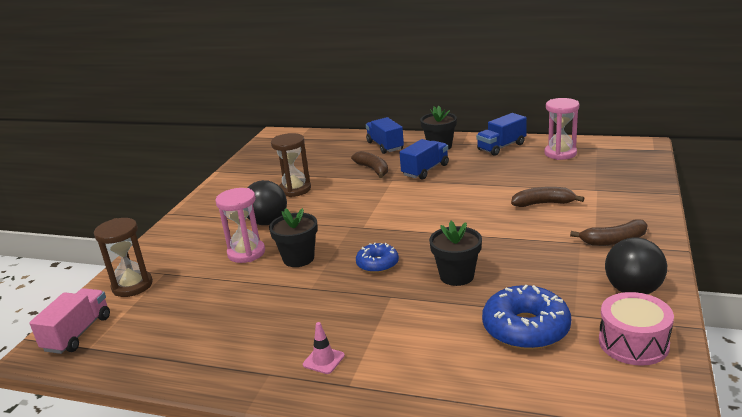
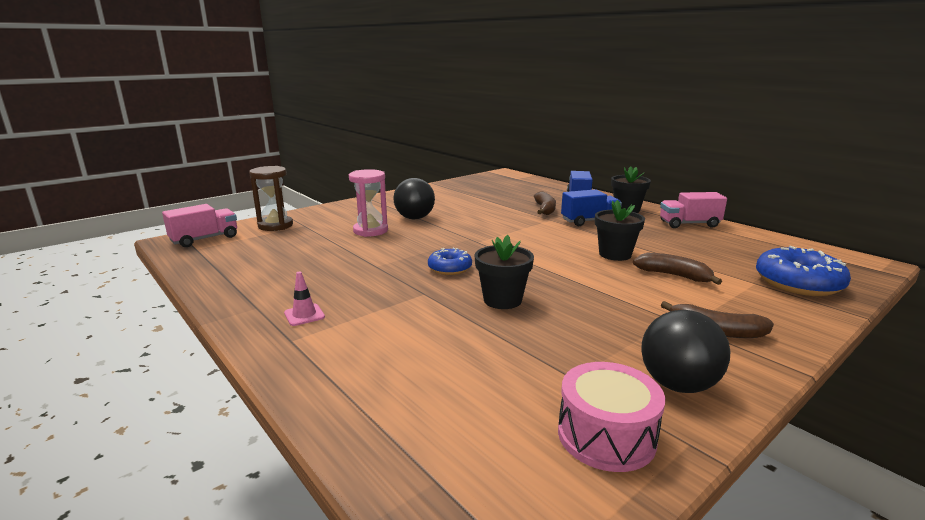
camera: 30 degrees right, 5 degrees down
black flower pot [269,208,318,267] -> black flower pot moved to [595,200,645,261]
brown hourglass [271,133,311,197] -> none
blue truck [476,113,527,156] -> pink truck [660,192,727,228]
blue donut [482,285,571,350] -> blue donut moved to [756,246,851,296]
pink hourglass [544,98,579,160] -> none

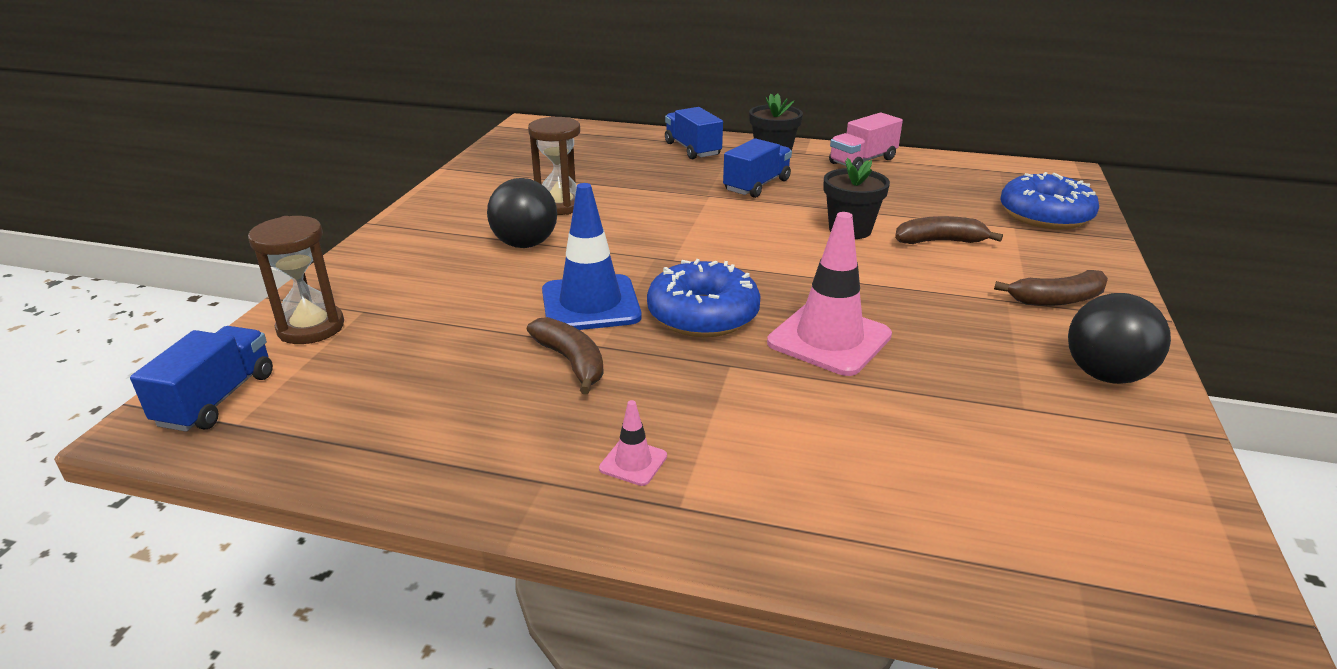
camera: 35 degrees left, 10 degrees up
pink truck [162,204,237,247] -> blue truck [130,326,273,432]
pink hourglass [349,169,388,237] -> none
blue donut [428,247,472,275] -> blue donut [647,259,761,337], size x1.69
black flower pot [475,235,534,309] -> pink traffic cone [767,212,892,376]
brown banana [534,191,556,215] -> brown banana moved to [527,317,604,394]
pink drum [558,362,665,472] -> none
none -> brown hourglass [528,117,580,215]
none -> blue traffic cone [542,183,642,330]

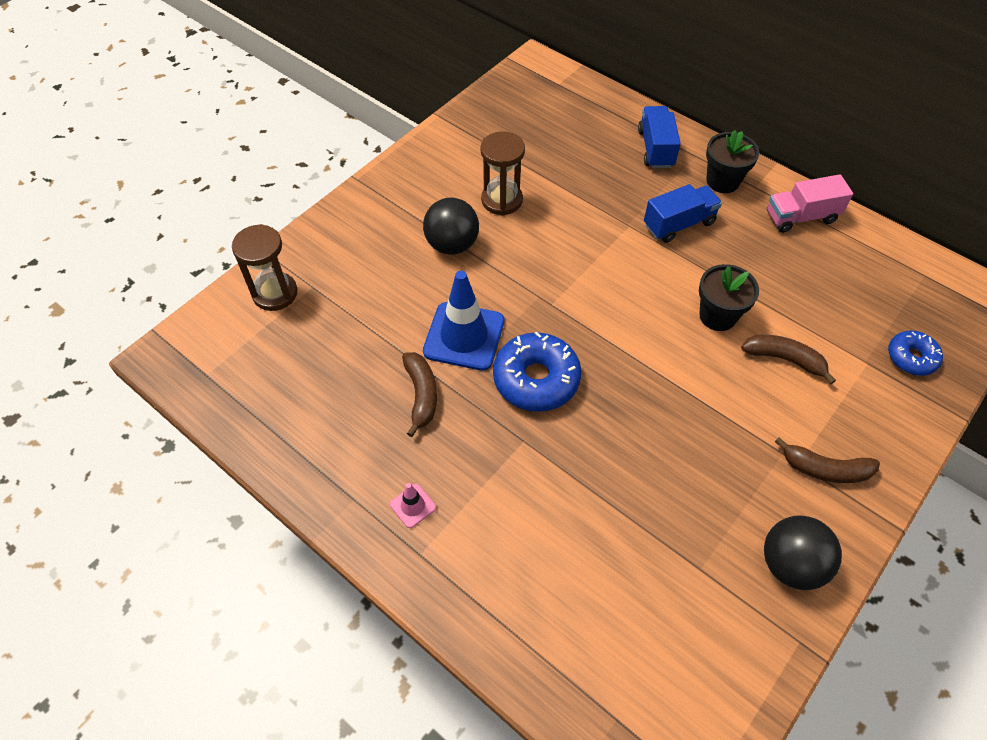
camera: 25 degrees right, 25 degrees up
blue truck [130,326,273,432] -> none
pink traffic cone [767,212,892,376] -> none
blue donut [1000,172,1099,230] -> blue donut [888,330,943,376], size x0.59

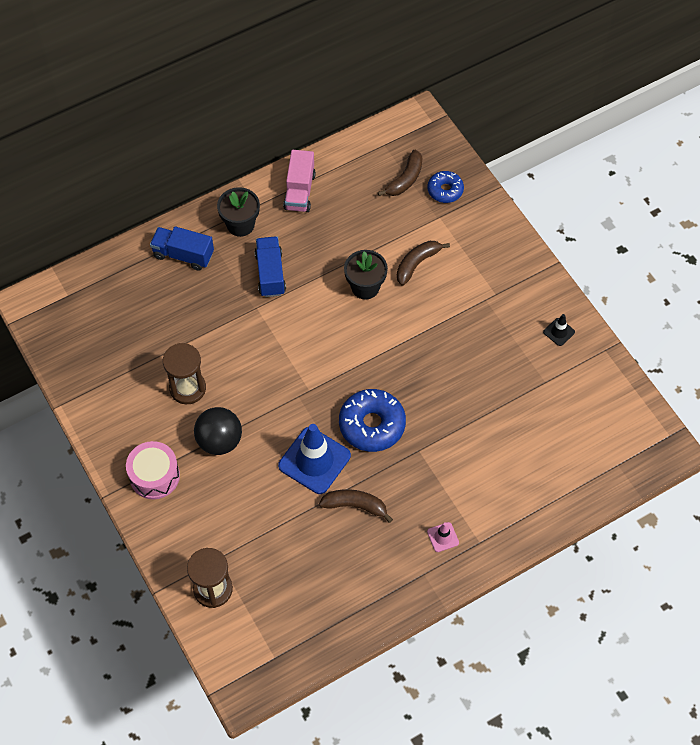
camera: 70 degrees left, 5 degrees up
black ball [764,516,842,590] -> black traffic cone [543,314,575,346]
brown banana [775,437,880,483] -> brown banana moved to [378,150,423,196]
none -> pink drum [126,441,180,499]

